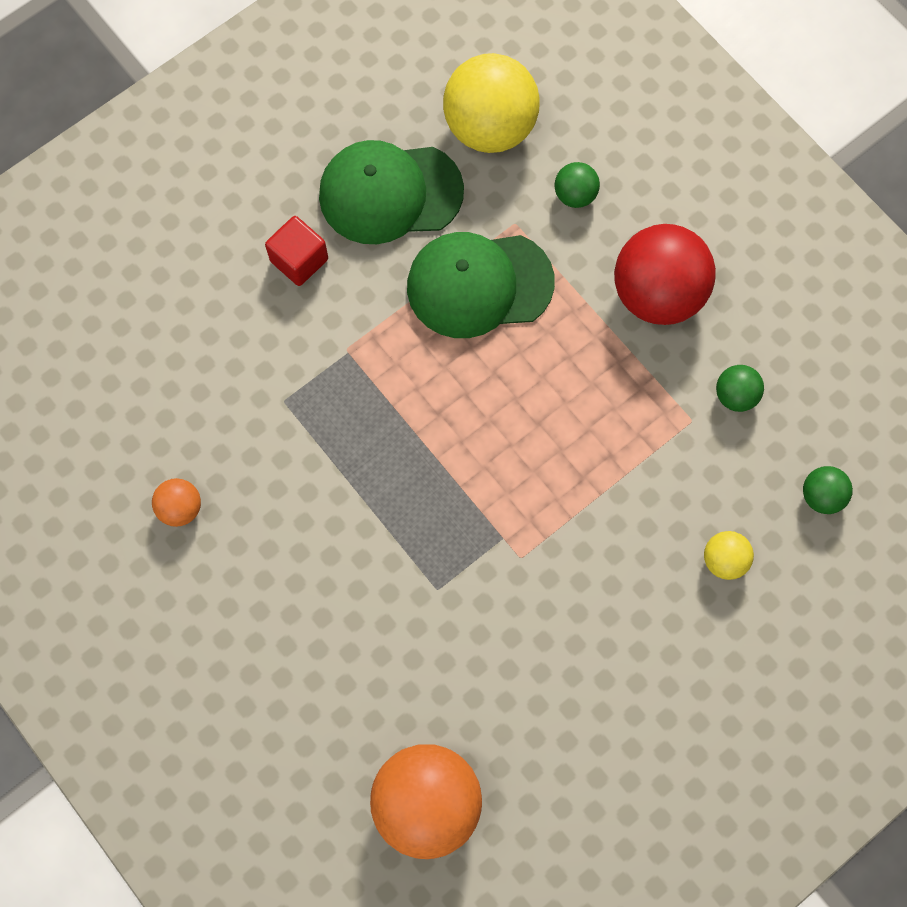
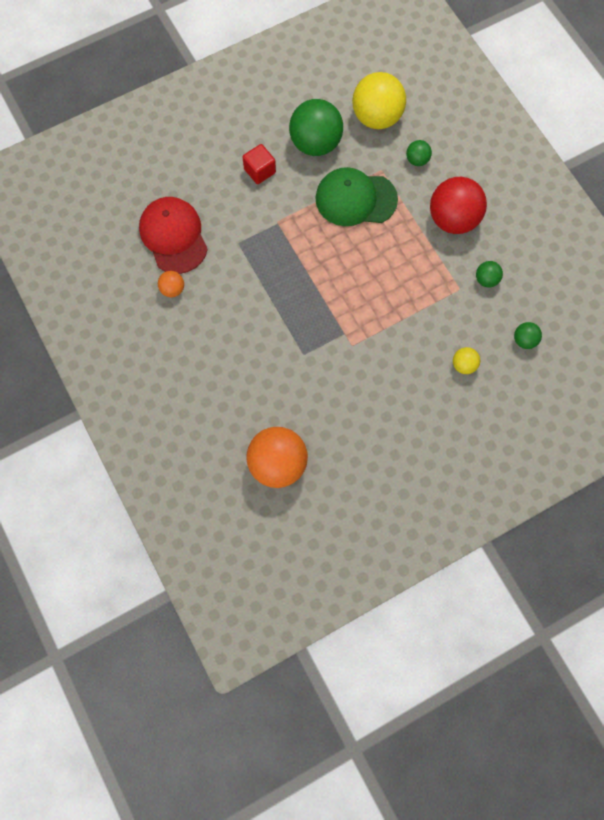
camera: 10 degrees right, 0 degrees up
green cap [319,140,464,244] -> green ball [289,99,343,156]
none -> red cap [139,197,208,274]

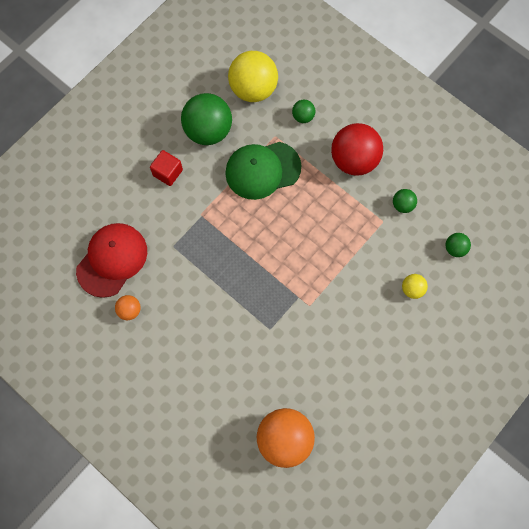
camera: 20 degrees left, 0 degrees up
red cap [139,197,208,274] -> red cap turned 75 degrees clockwise [76,223,147,298]

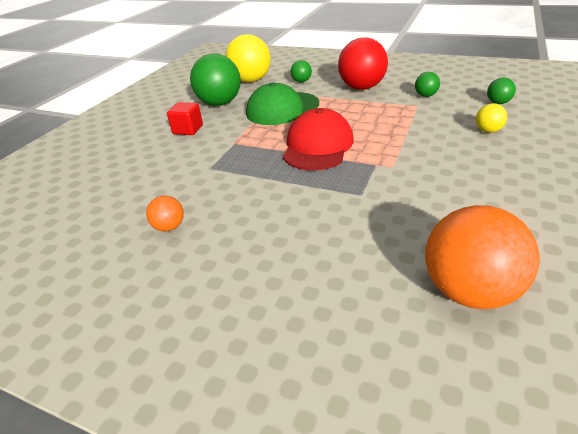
camera: 15 degrees left, 35 degrees down
red cap [76,223,147,298] -> red cap moved to [283,108,354,170]

